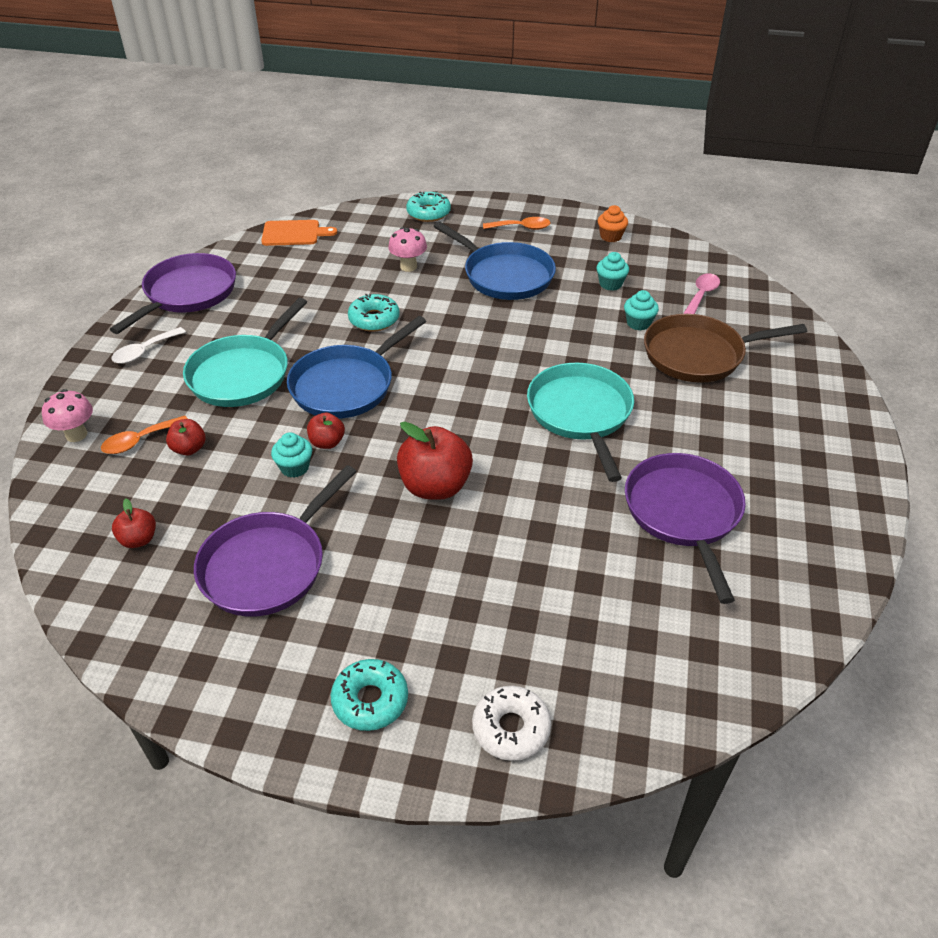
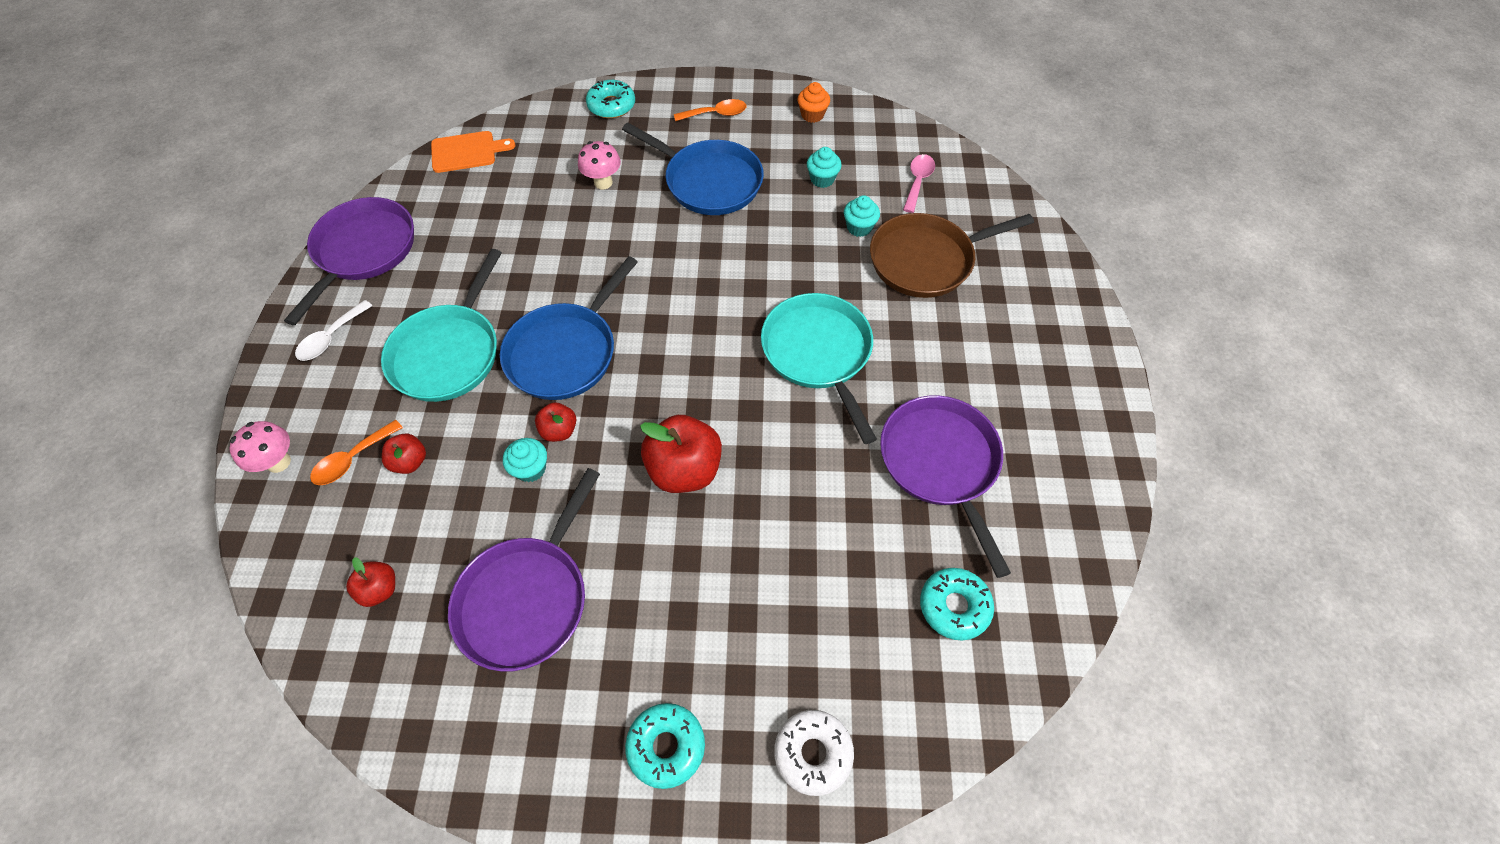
camera: 10 degrees left, 15 degrees up
turquoise donut [348,294,400,331] -> turquoise donut moved to [920,568,994,641]

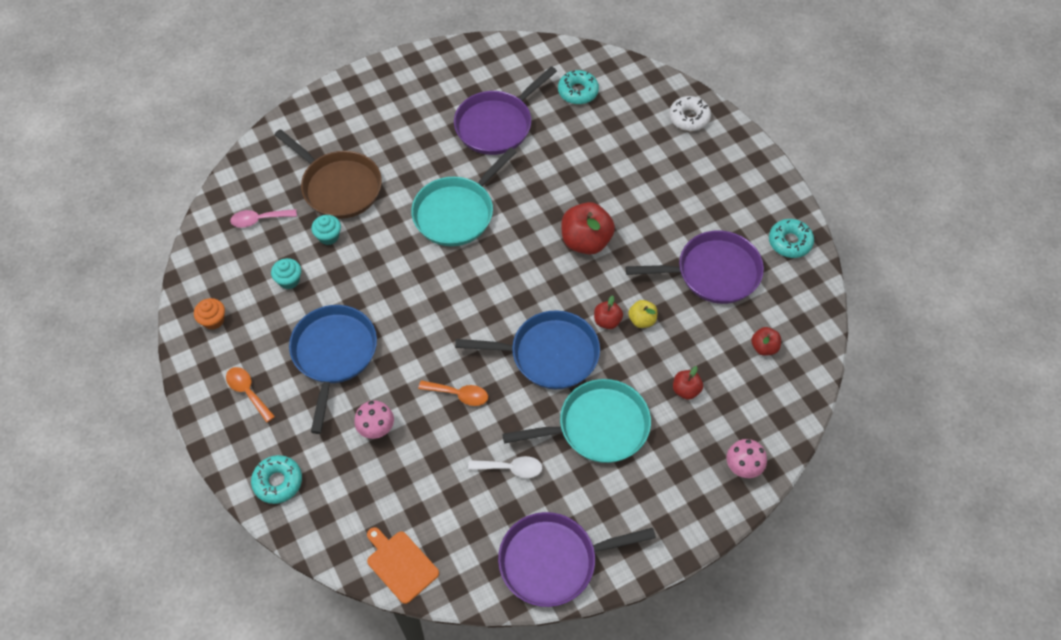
camera: 120 degrees left, 0 degrees up
white spoon [295,300,373,361] -> white spoon moved to [468,456,542,478]
orange spoon [310,420,403,485] -> orange spoon moved to [418,380,488,406]
turquoise cupcake [503,438,547,482] -> yellow apple [628,300,657,328]
turquoise donut [625,703,705,789] -> turquoise donut moved to [769,219,814,258]

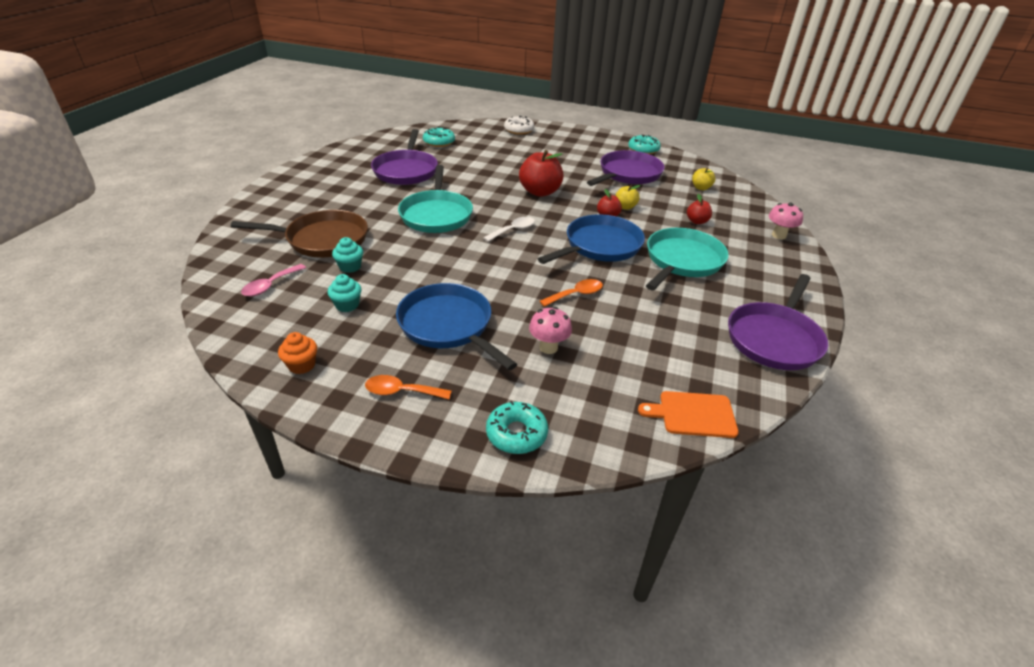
camera: 45 degrees left, 20 degrees down
white spoon [468,456,542,478] -> white spoon moved to [483,217,535,242]
red apple [751,327,781,356] -> yellow apple [692,167,715,190]

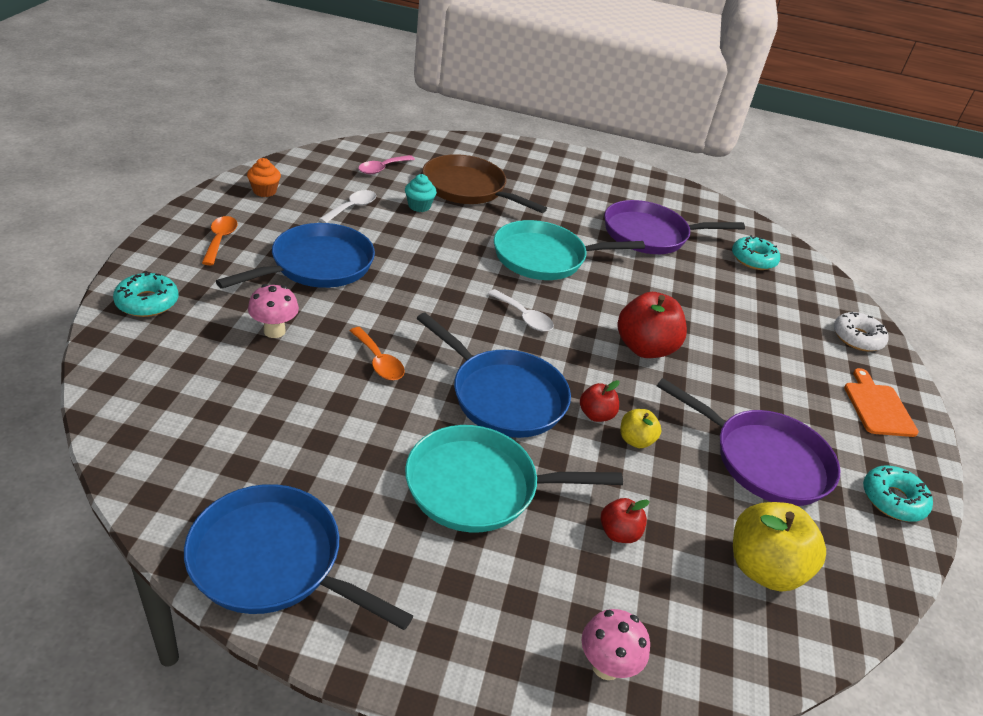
camera: 80 degrees right, 0 degrees up
brown pan [231,210,368,258] -> brown pan turned 135 degrees clockwise [422,154,547,213]
pink spoon [241,264,306,296] -> pink spoon turned 75 degrees counterclockwise [358,155,415,174]
turquoise cupcake [327,274,361,312] -> white spoon [319,190,376,223]
orange cutting board [638,391,739,438] -> orange cutting board moved to [844,368,919,437]
turquoise pan [646,228,729,290] -> turquoise pan turned 150 degrees clockwise [405,425,623,532]
yellow apple [692,167,715,190] -> yellow apple [733,502,826,591], size x1.90
purple pan [728,274,828,370] -> blue pan [184,484,413,630]

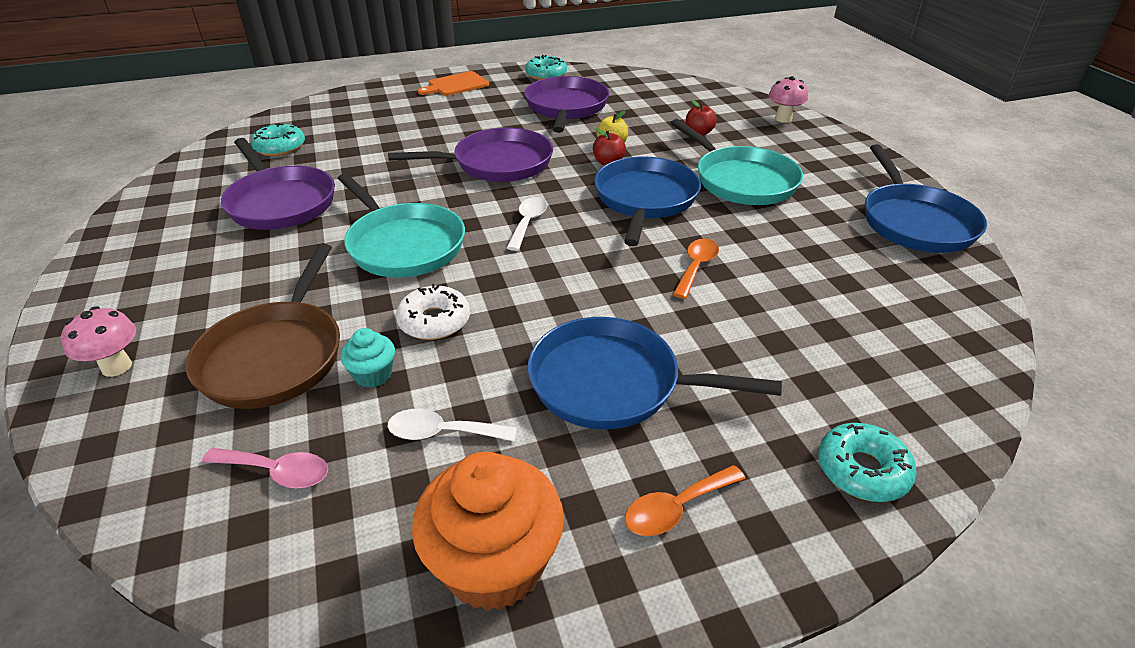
camera: 115 degrees left, 0 degrees up
orange cupcake [247,158,281,197] -> orange cupcake [412,452,564,611], size x2.08
pink mushroom [248,284,299,338] -> pink mushroom moved to [61,307,136,377]
red apple [618,292,687,358] -> purple pan [388,128,553,182]
yellow apple [733,502,826,591] -> none
white donut [834,312,889,351] -> white donut moved to [396,284,470,340]

